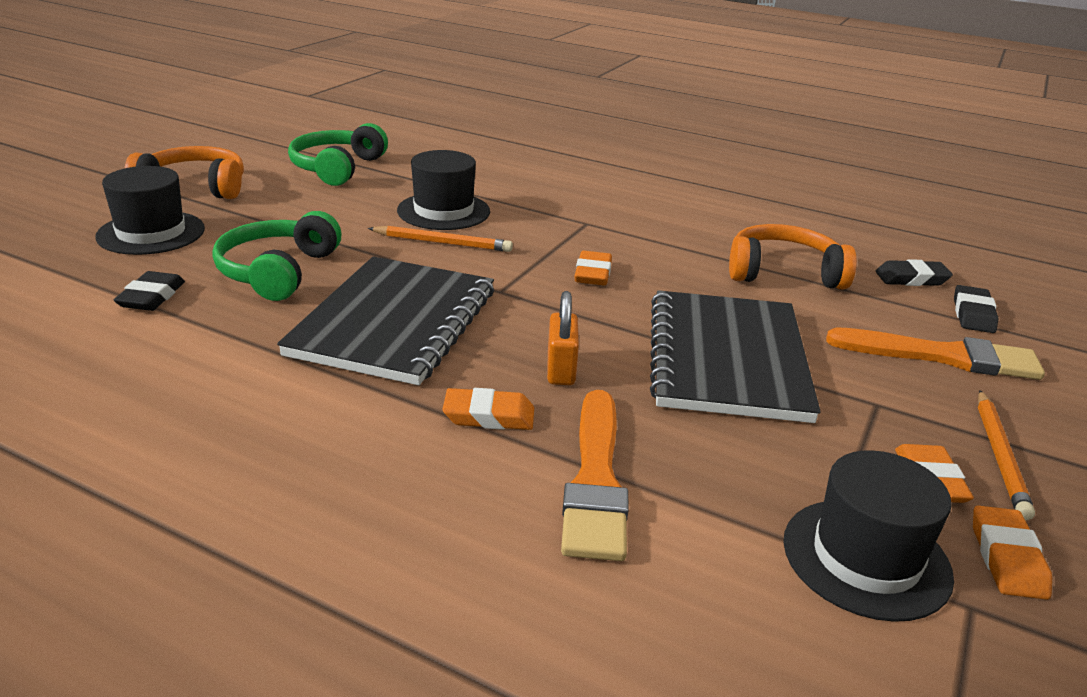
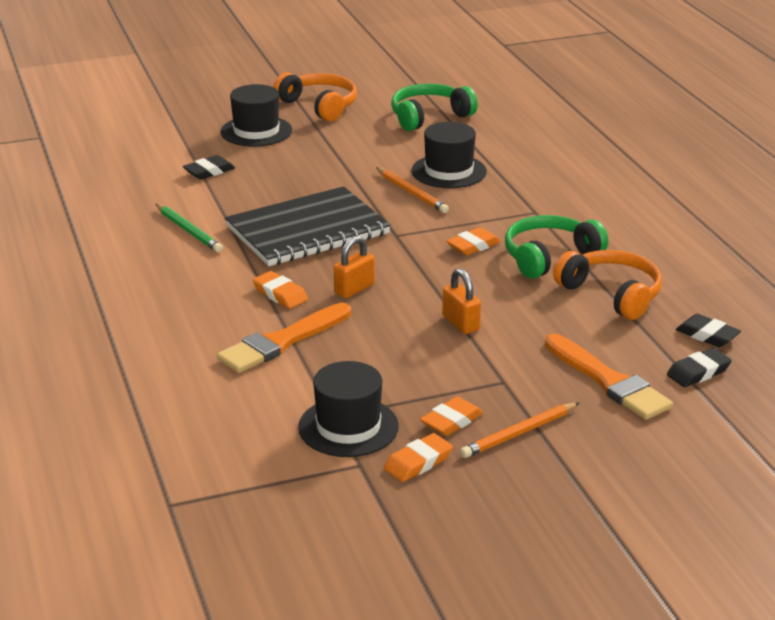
camera: 45 degrees right, 0 degrees up
green headphones [212,211,341,301] -> green headphones moved to [505,215,608,279]
black notebook [650,290,821,423] -> orange padlock [442,268,481,334]
none -> green pencil [156,204,223,253]

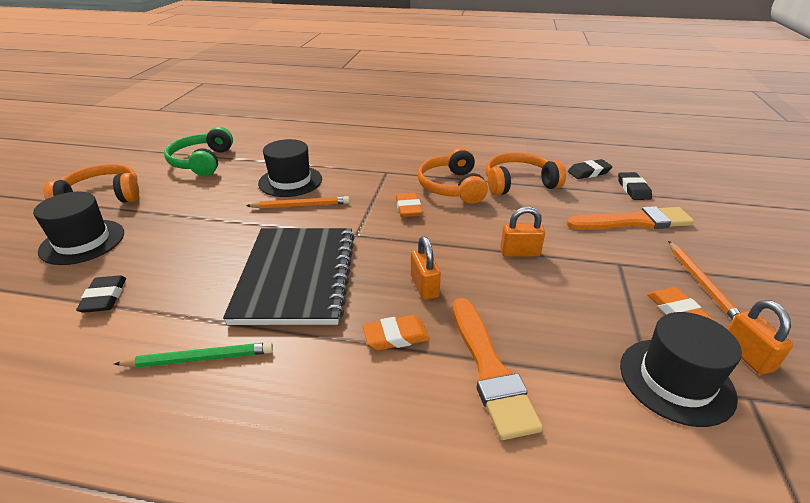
camera: 60 degrees left, 5 degrees up
orange eraser [384,433,453,482] -> orange padlock [728,300,793,374]
green headphones [505,215,608,279] -> orange headphones [418,147,488,204]

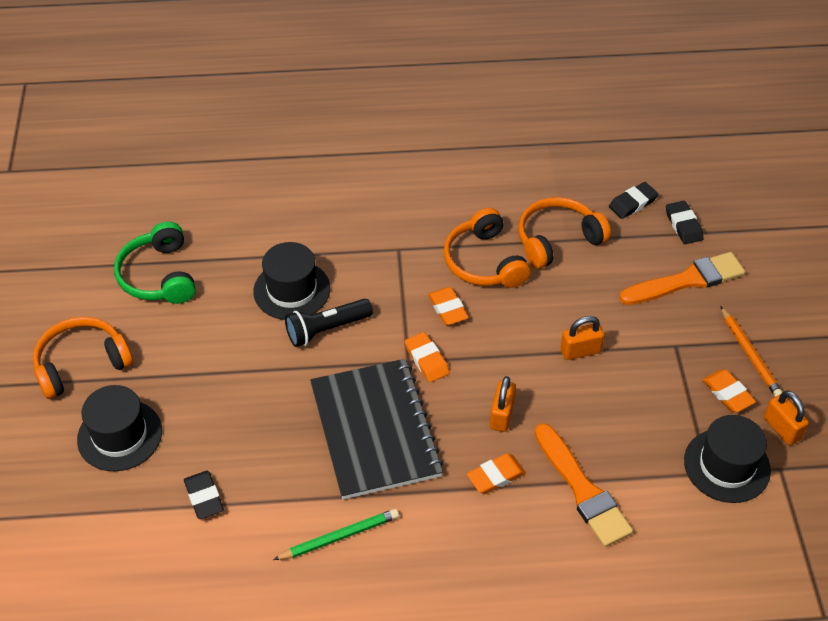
camera: 15 degrees left, 15 degrees up
orange pencil [246,196,349,209] -> black flashlight [285,299,373,347]
orange padlock [411,236,441,300] -> orange padlock turned 45 degrees clockwise [490,376,516,432]
none -> orange eraser [405,332,450,382]

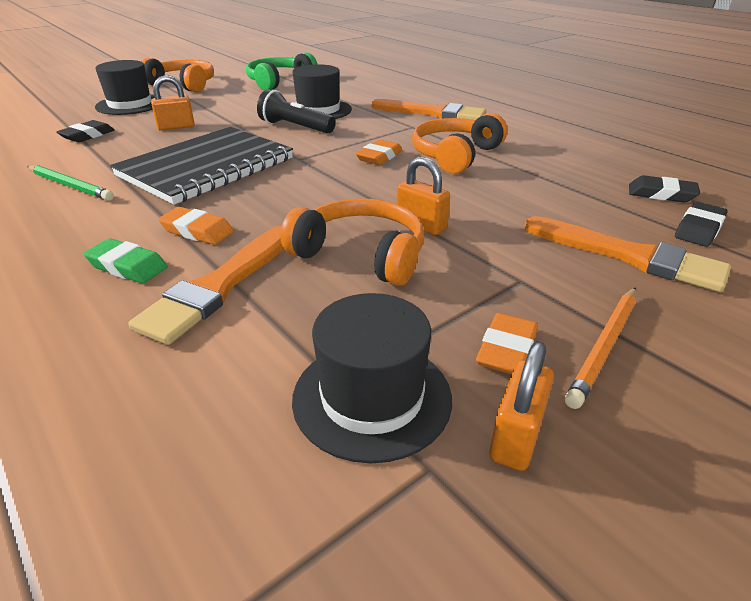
camera: 55 degrees right, 15 degrees down
orange eraser [405,332,450,382] -> none
orange padlock [490,376,516,432] -> orange padlock moved to [151,75,195,131]
orange headphones [518,197,611,269] -> orange headphones moved to [281,199,424,286]
none -> green eraser [84,238,168,283]
none -> orange brush [371,99,486,120]

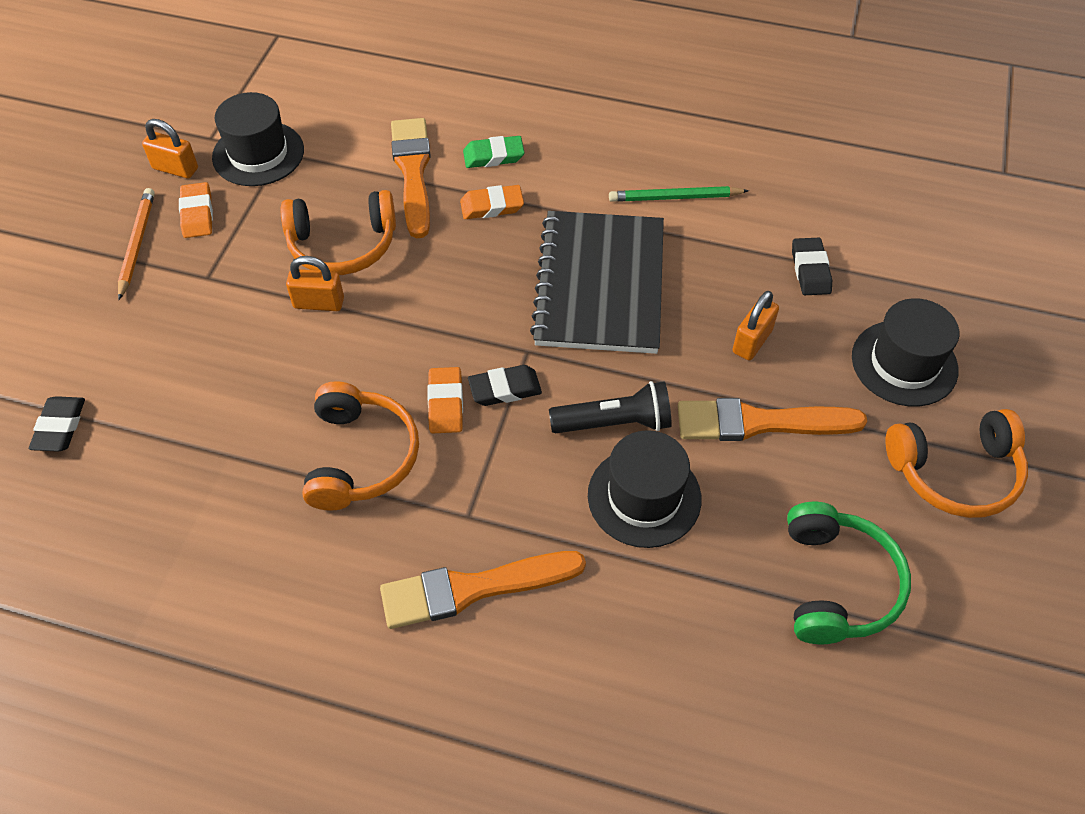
camera: 145 degrees right, 20 degrees up
orange padlock [489,341,554,471] -> orange padlock turned 60 degrees counterclockwise [142,119,198,179]
orange brush [524,216,731,292] -> orange brush moved to [678,398,867,441]
black eraser [629,175,700,203] -> black eraser moved to [468,365,542,406]

